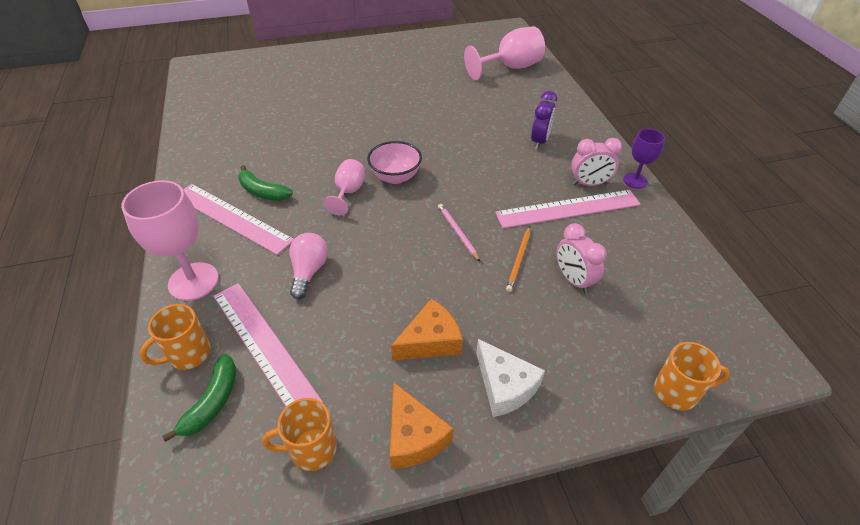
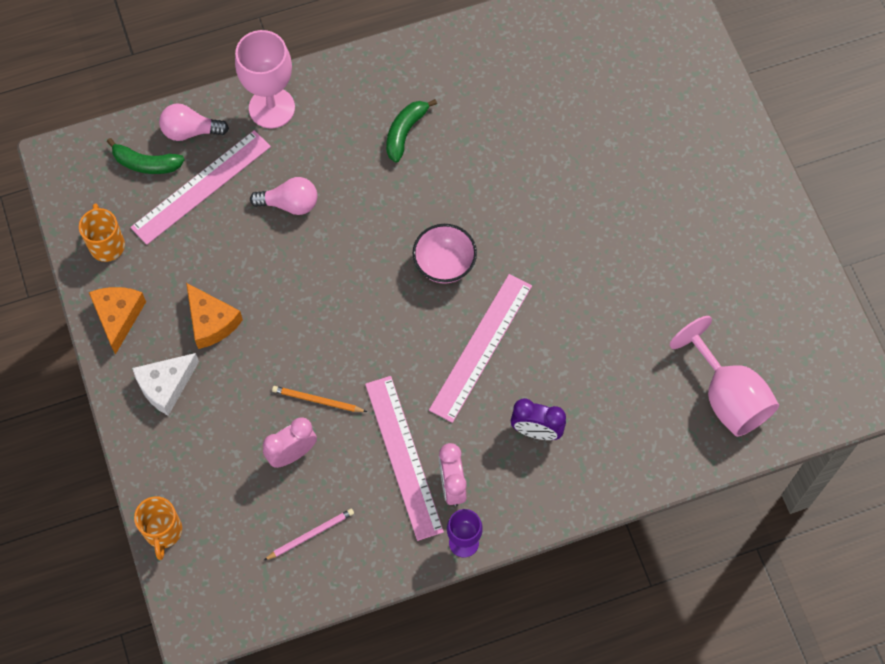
camera: 85 degrees right, 20 degrees up
orange mug [140,304,211,370] -> pink light bulb [159,103,229,141]
pink ruler [183,184,294,255] -> pink ruler moved to [429,274,532,423]
pink goblet [324,159,366,215] -> none
orange cheese [390,382,453,469] -> orange cheese turned 120 degrees clockwise [89,287,146,355]
pink pencil [438,204,480,262] -> pink pencil moved to [263,509,354,561]

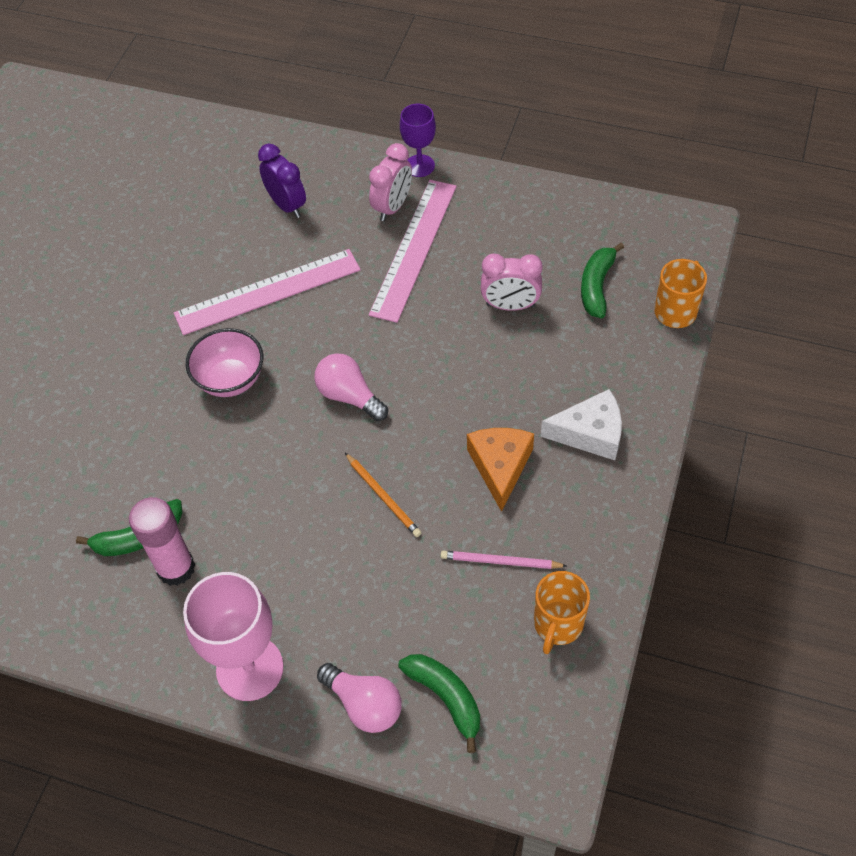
camera: 140 degrees left, 10 degrees down
orange cheese [89,287,146,355] -> none
pink ruler [130,130,271,245] -> none
pink light bulb [250,177,318,215] -> pink light bulb moved to [314,353,388,421]
pink pencil [263,509,354,561] -> pink pencil moved to [441,550,567,569]
orange pencil [272,386,367,412] -> orange pencil moved to [345,453,422,537]
pink goblet [670,316,779,437] -> none
none -> pink glue stick [129,497,195,586]
none -> green banana [581,243,624,318]

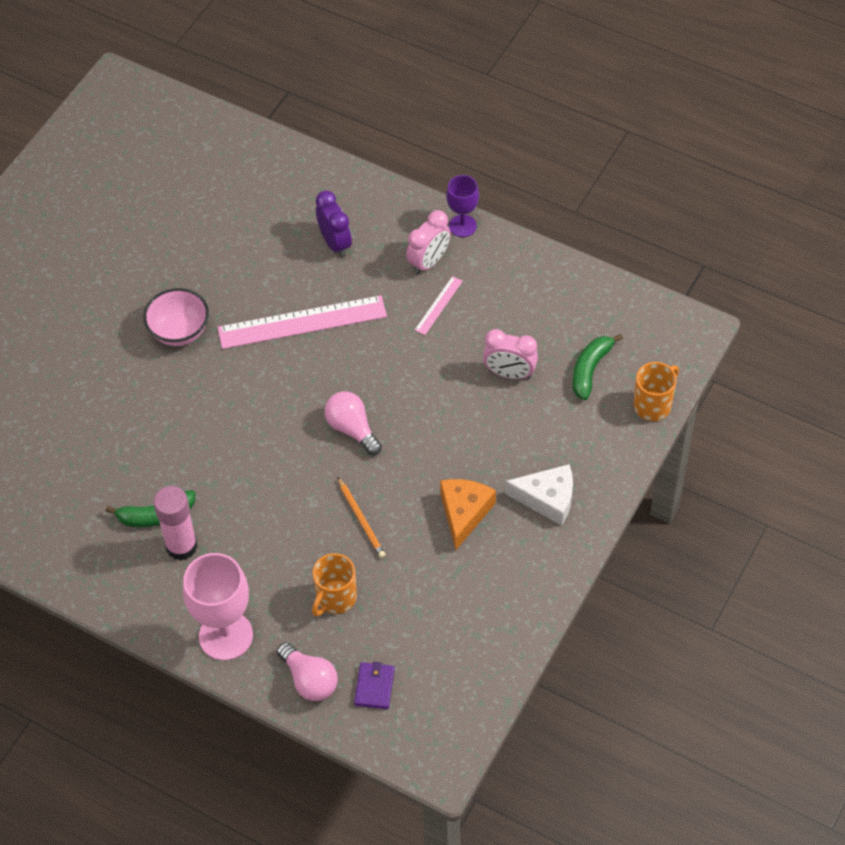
camera: 10 degrees right, 0 degrees up
pink bowl [186,328,263,397] -> pink bowl moved to [143,288,209,346]
pink ruler [369,180,457,323] -> pink ruler [415,276,463,335], size x0.46
green banana [398,654,480,753] -> purple wallet [354,662,395,709]
pink pencil [441,550,567,569] -> none
orange mug [534,571,590,654] -> orange mug moved to [312,553,357,616]

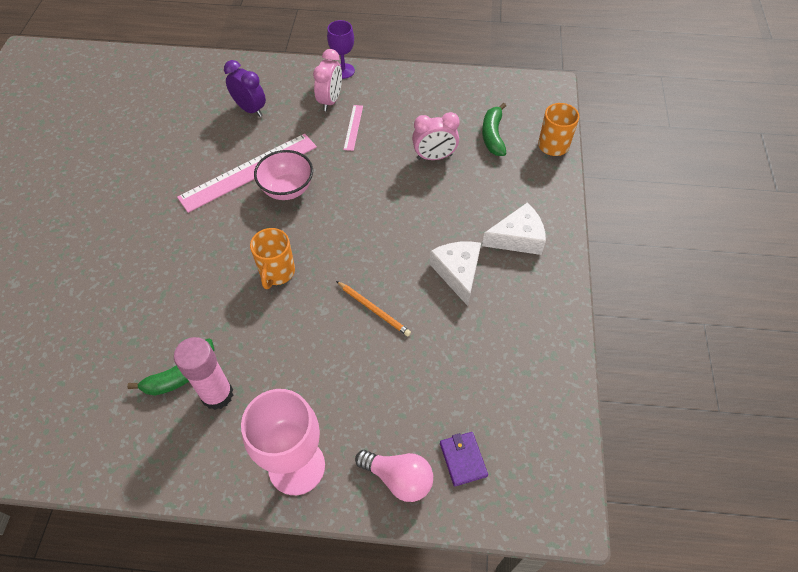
camera: 25 degrees left, 0 degrees up
pink bowl [143,288,209,346] -> pink bowl moved to [254,150,313,200]
orange mug [312,553,357,616] -> orange mug moved to [250,228,295,289]
pink light bulb [325,391,382,455] -> none
orange cheese [440,479,496,550] -> white cheese [429,241,481,306]

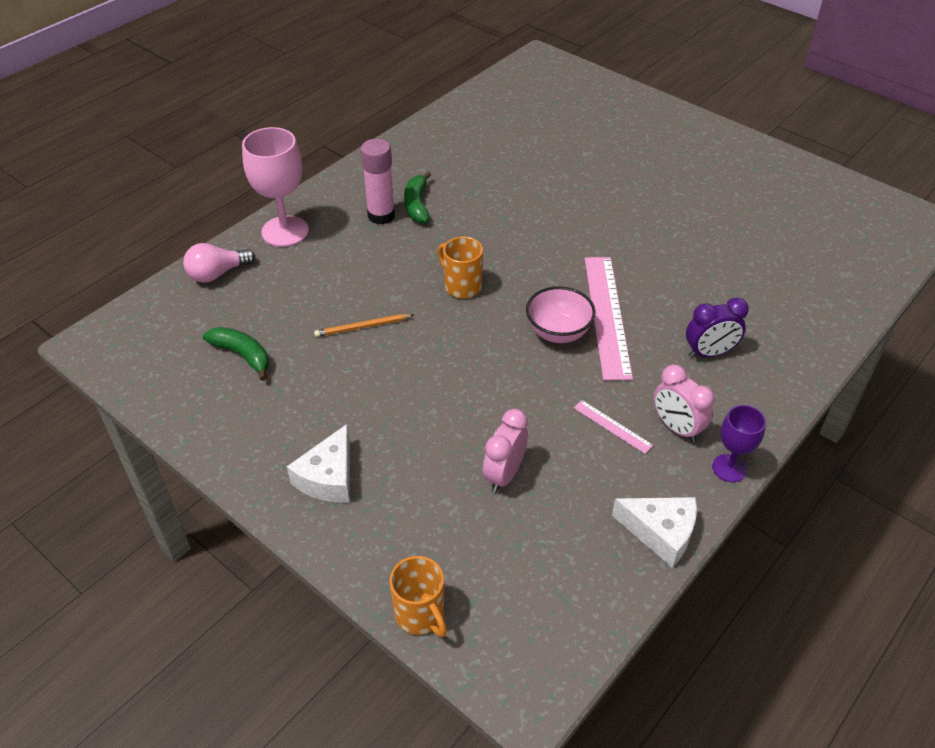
camera: 125 degrees right, 10 degrees down
white cheese [429,241,481,306] -> white cheese moved to [612,497,697,568]
purple wallet [440,432,488,486] -> none
green banana [482,103,506,156] -> green banana moved to [203,327,269,381]

